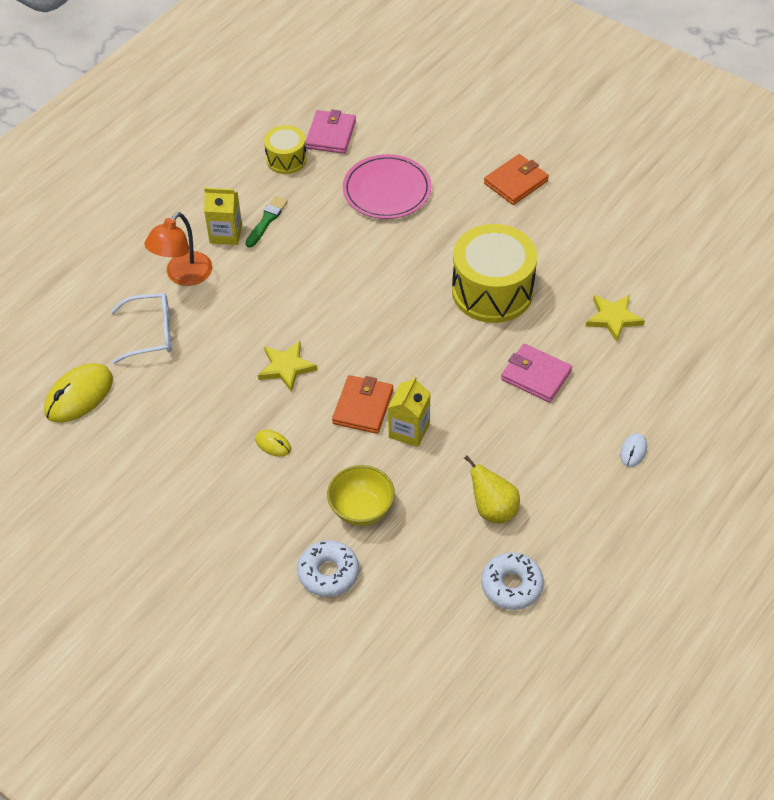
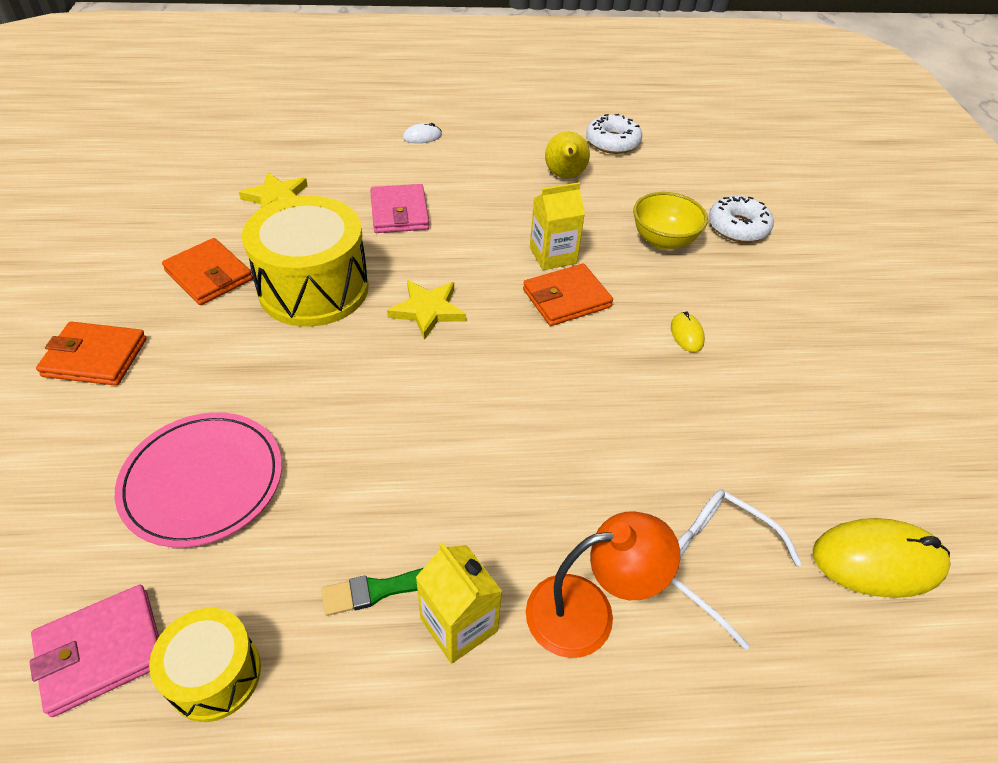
camera: 135 degrees left, 5 degrees down
yellow star [258,341,318,392] -> yellow star moved to [387,280,466,340]
none -> orange wallet [162,238,253,305]

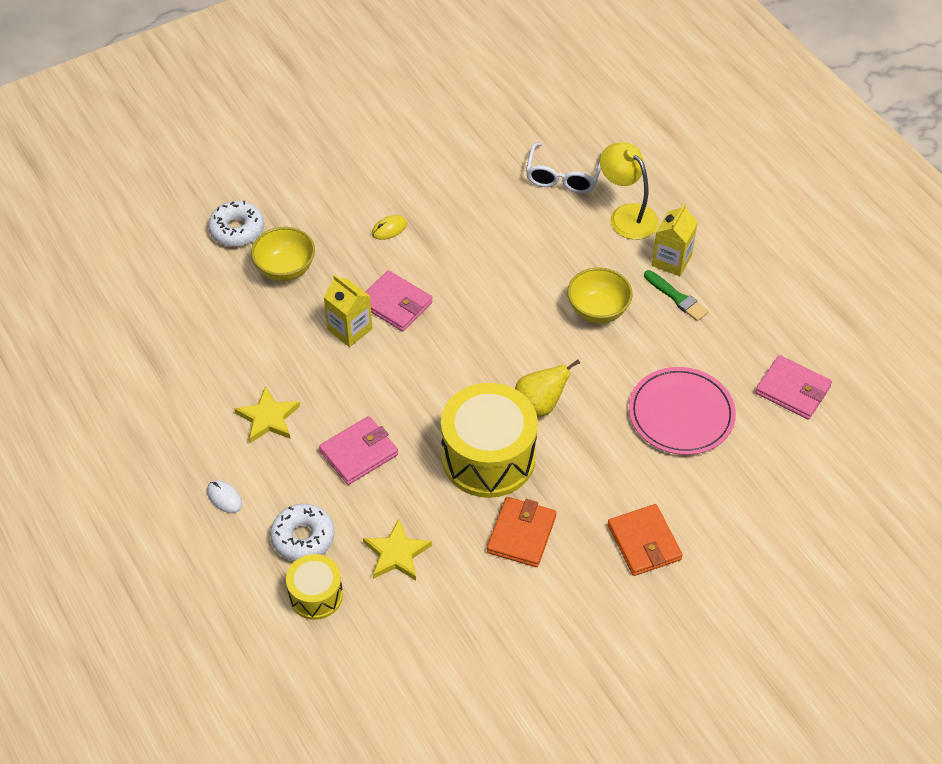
camera: 115 degrees left, 5 degrees up
yellow drum [149,608,261,722] -> yellow drum moved to [286,554,343,620]
yellow star [387,280,466,340] -> yellow star moved to [234,386,300,443]
orange wallet [523,263,613,326] -> pink wallet [366,270,433,331]
orange lamp [526,511,680,658] -> yellow lamp [600,142,659,240]
yellow pear [545,131,590,178] -> yellow pear moved to [515,360,580,417]
white donut [586,114,642,154] -> white donut moved to [270,504,335,561]
yellow mouse [813,518,951,598] -> none
none -> yellow bowl [567,267,633,324]

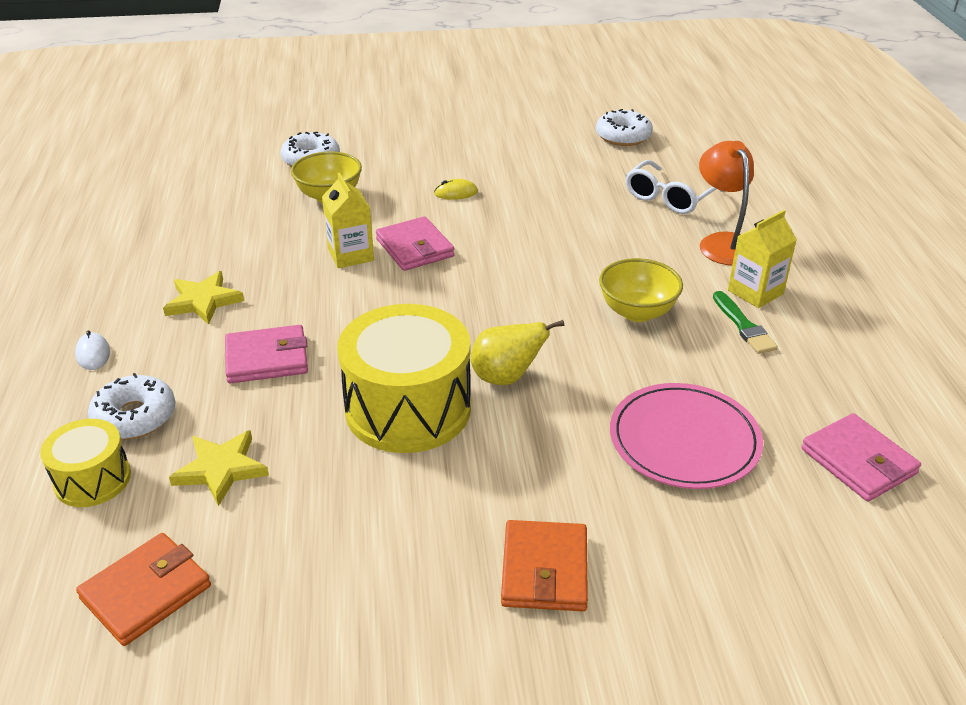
camera: 25 degrees right, 15 degrees down
orange wallet [487,497,556,567] -> orange wallet moved to [76,533,211,646]
yellow lamp [600,142,659,240] -> orange lamp [699,141,754,265]
none -> white donut [596,109,653,146]

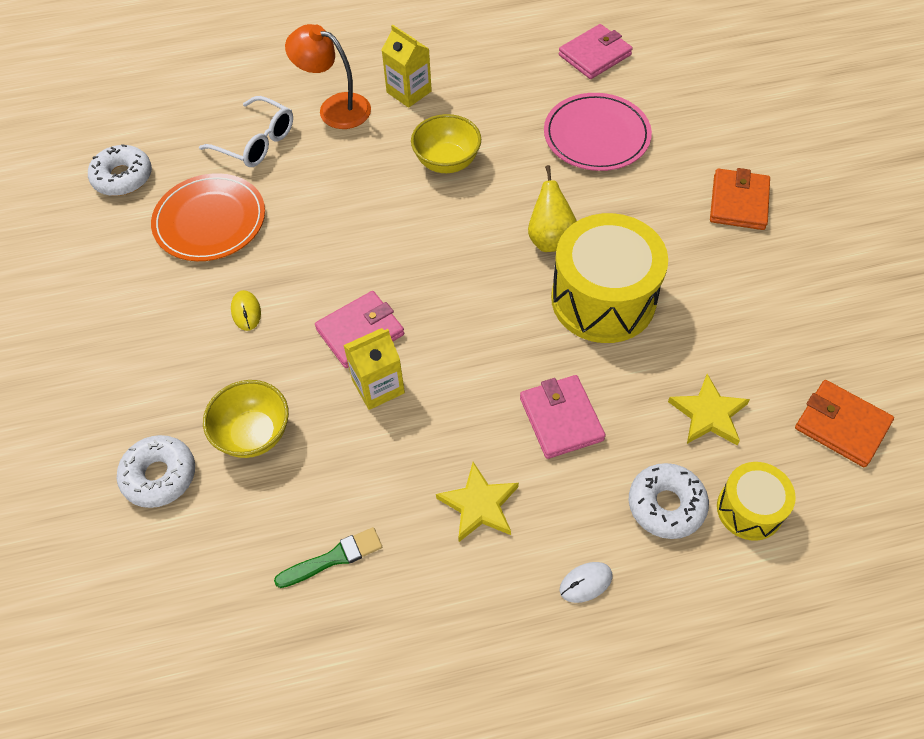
camera: 95 degrees left, 20 degrees up
orange wallet [501,520,588,611] -> orange wallet turned 75 degrees counterclockwise [710,168,770,230]
orange lamp [699,141,754,265] -> orange lamp turned 45 degrees clockwise [285,24,371,129]
green brush [713,291,778,354] -> green brush moved to [274,527,382,588]
none -> orange plate [151,173,265,261]

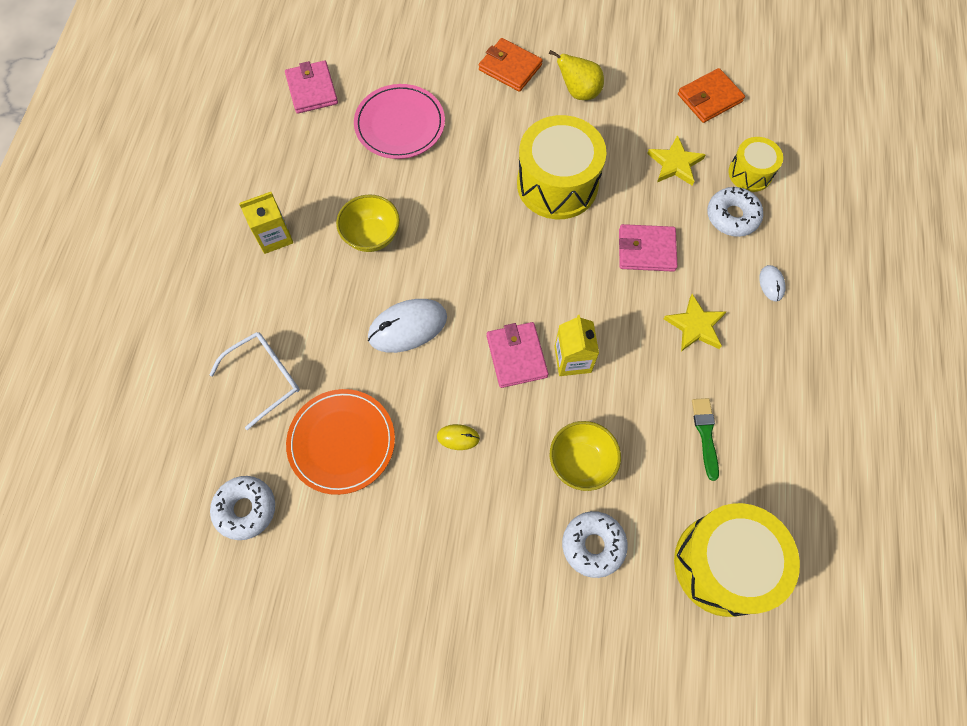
camera: 70 degrees left, 10 degrees up
orange lamp [285,24,371,129] -> none
yellow pear [528,165,577,252] -> yellow pear moved to [549,50,604,100]
none -> white mouse [368,299,447,353]
none -> yellow drum [674,503,800,617]

